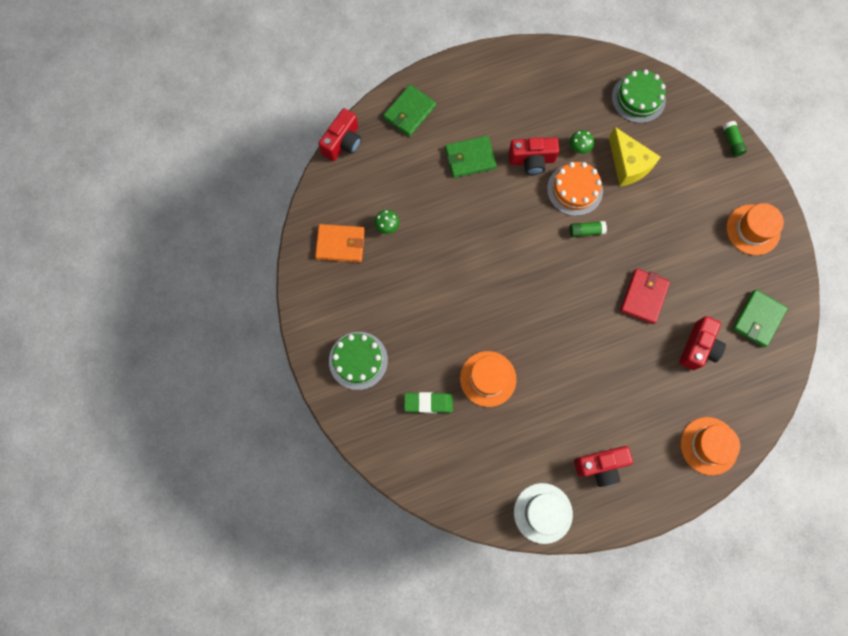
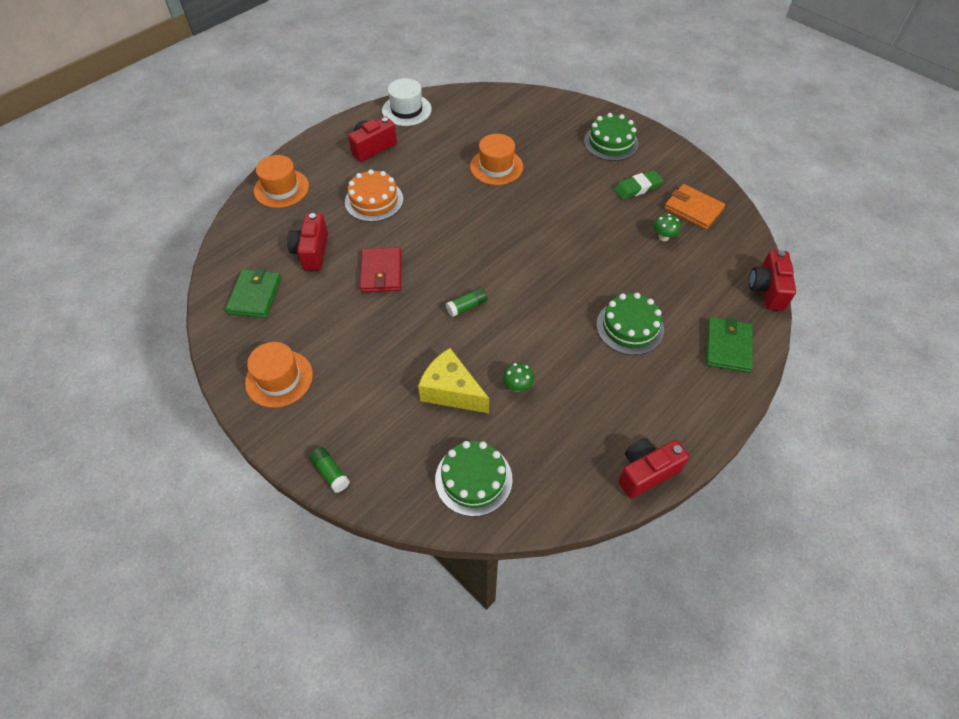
camera: 155 degrees right, 20 degrees down
orange wallet [315,224,365,262] -> orange wallet turned 60 degrees clockwise [664,184,725,229]
green eraser [404,392,453,413] -> green eraser moved to [614,170,663,200]
green wallet [445,136,497,178] -> green cake [596,293,664,355]
red camera [508,137,559,175] -> red camera moved to [618,438,689,499]
orange cake [547,162,603,216] -> orange cake moved to [345,169,403,222]

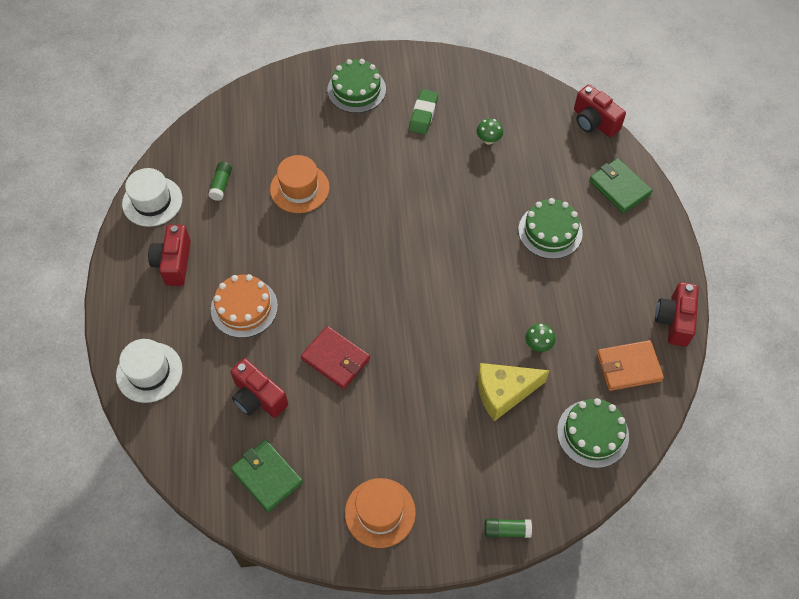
camera: 50 degrees left, 5 degrees up
orange hat [254,155,309,208] -> white hat [116,339,182,403]
green glue stick [446,287,487,317] -> green glue stick moved to [208,162,232,201]
orange wallet [664,184,725,229] -> orange wallet moved to [597,340,664,391]

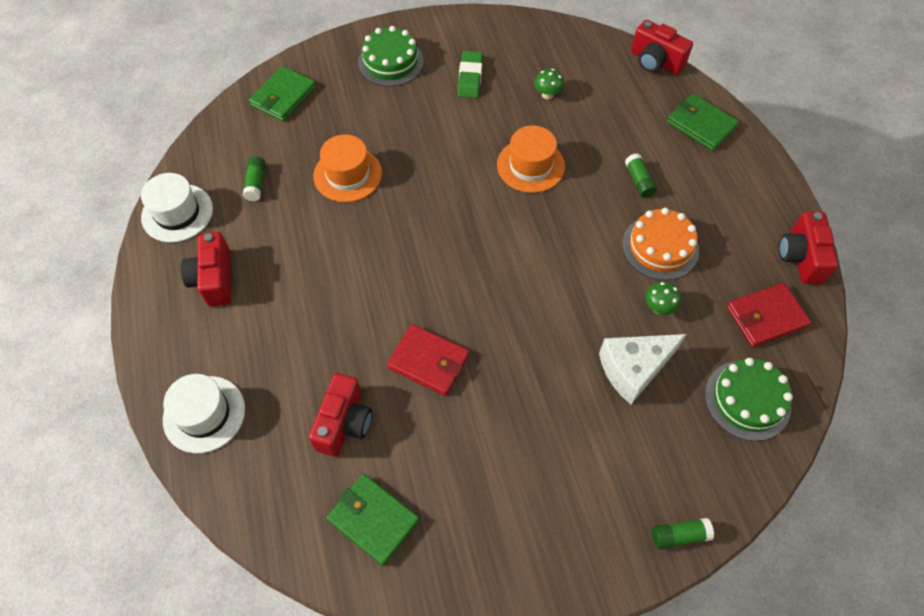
camera: 10 degrees left, 0 degrees up
orange cake [211,274,278,338] -> orange cake moved to [622,208,699,280]
red camera [231,358,288,418] -> red camera turned 105 degrees counterclockwise [309,373,372,457]
orange hat [345,478,416,548] -> orange hat moved to [497,126,565,193]
yellow cheese [478,363,550,421] -> white cheese [599,334,687,404]
green cake [518,198,583,259] -> green glue stick [625,153,657,198]
orange wallet [597,340,664,391] -> red wallet [727,283,811,347]
none -> green wallet [249,66,316,121]

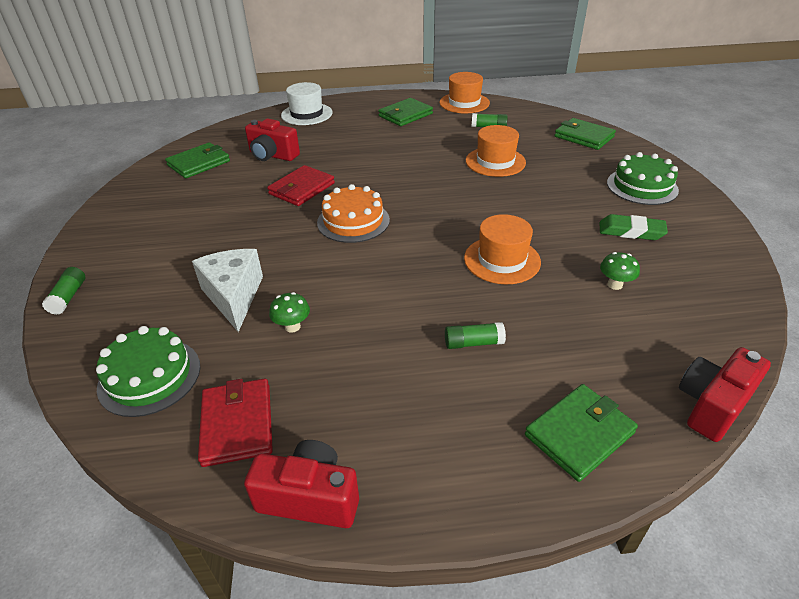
camera: 100 degrees right, 20 degrees down
white hat [141,173,213,243] -> orange hat [440,72,490,113]
red camera [180,232,231,307] -> green wallet [378,98,433,126]
orange cake [622,208,699,280] -> orange cake moved to [317,184,390,243]

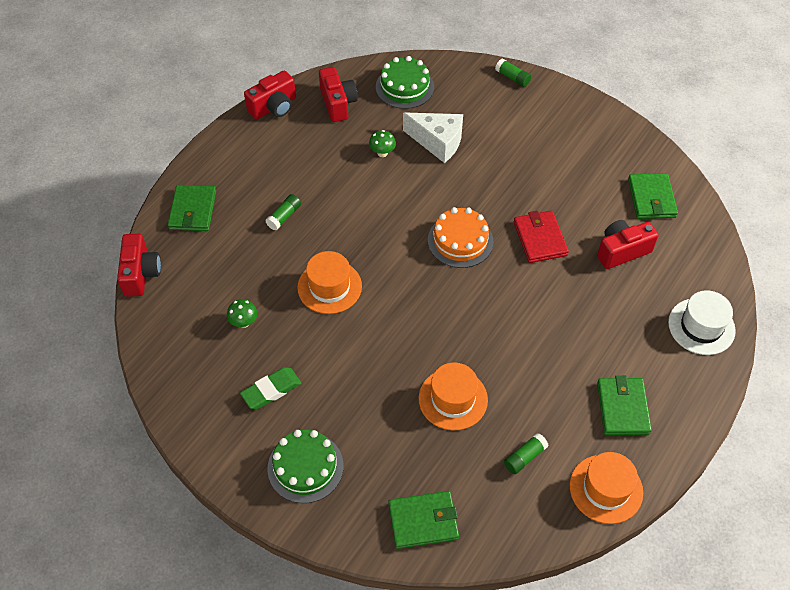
camera: 130 degrees right, 15 degrees up
red wallet [198,379,273,467] -> red camera [319,67,358,122]

